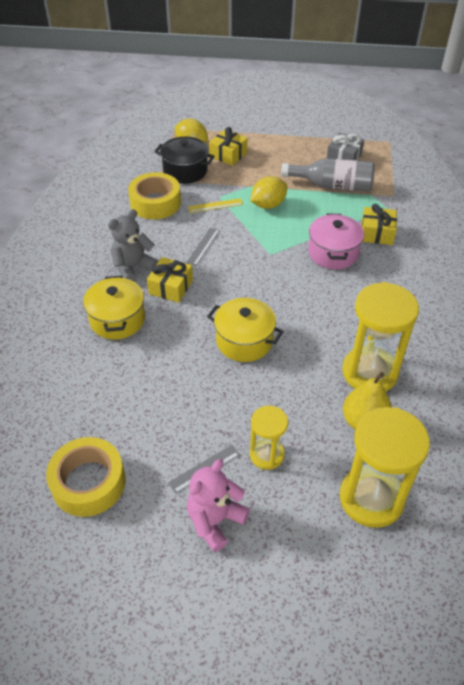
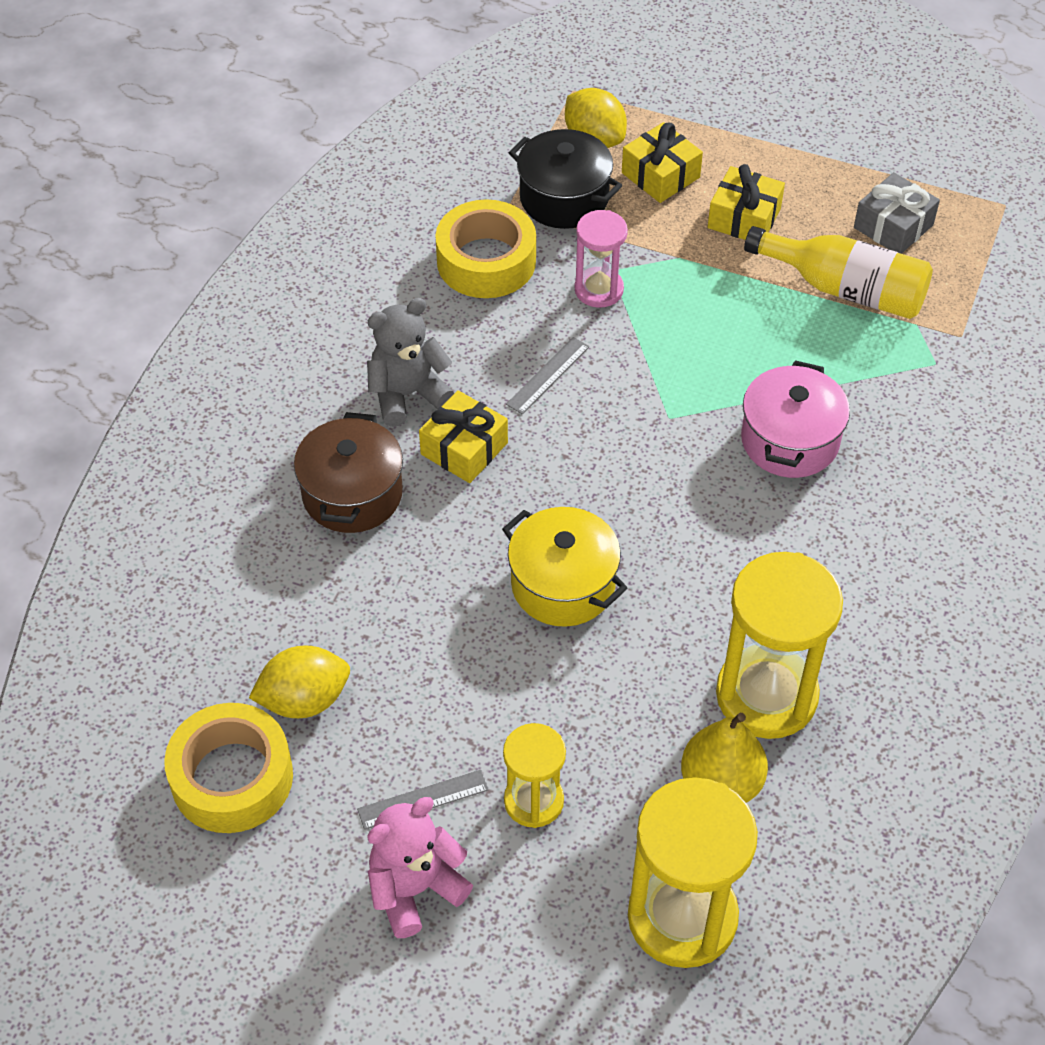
camera: 15 degrees right, 5 degrees up
yellow pot [83,275,145,340] -> brown pot [294,412,403,533]
yellow ruler [188,198,243,213] -> pink hourglass [574,210,628,308]
yellow lemon [250,176,287,209] -> yellow lemon moved to [249,646,350,718]
grey bottle [281,158,375,192] -> yellow bottle [744,226,933,319]
yellow gift [361,204,397,245] -> yellow gift moved to [708,164,785,240]

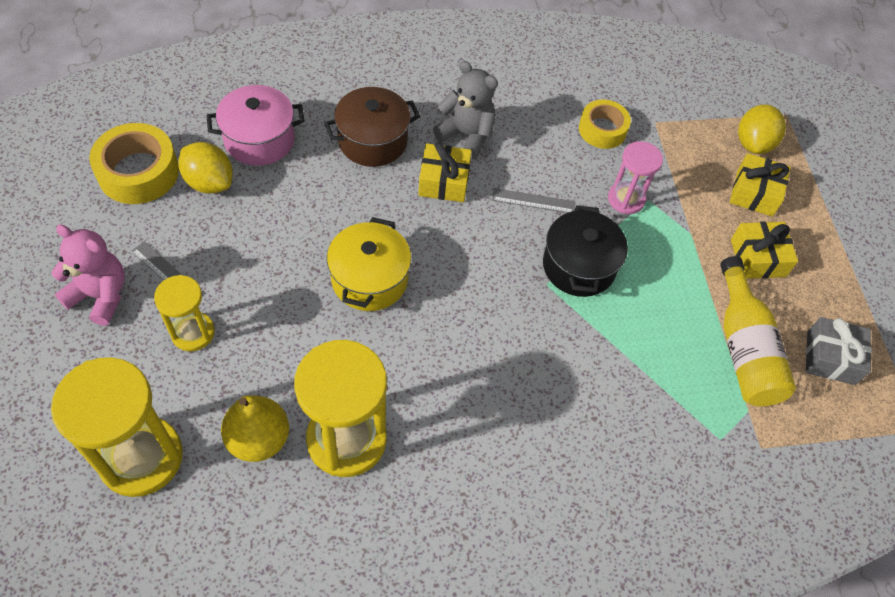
camera: 55 degrees right, 5 degrees up
yellow tape [435,199,536,298] -> yellow tape [579,100,631,149], size x0.66
black pot [509,129,622,229] -> black pot moved to [543,205,628,297]
pink pot [741,360,850,478] -> pink pot moved to [206,85,305,166]

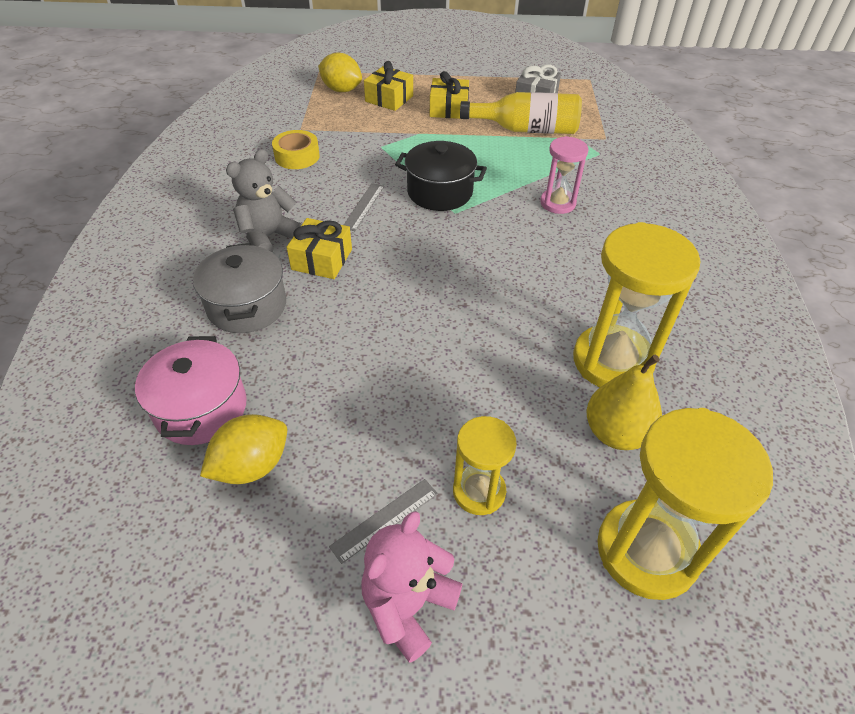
camera: 75 degrees left, 10 degrees down
yellow tape [89,123,179,204] -> none
brown pot [324,87,420,167] -> grey pot [193,243,286,333]
yellow pot [327,217,411,311] -> none
pink hourglass [608,141,663,214] -> pink hourglass moved to [540,136,588,214]

